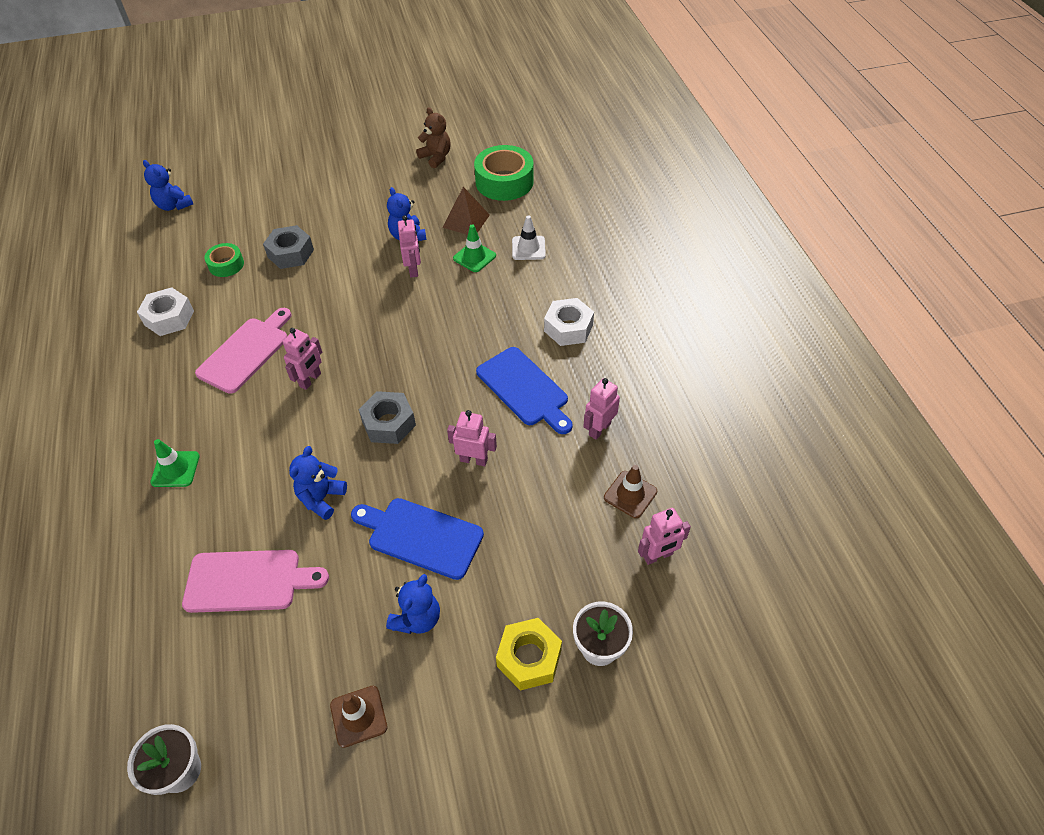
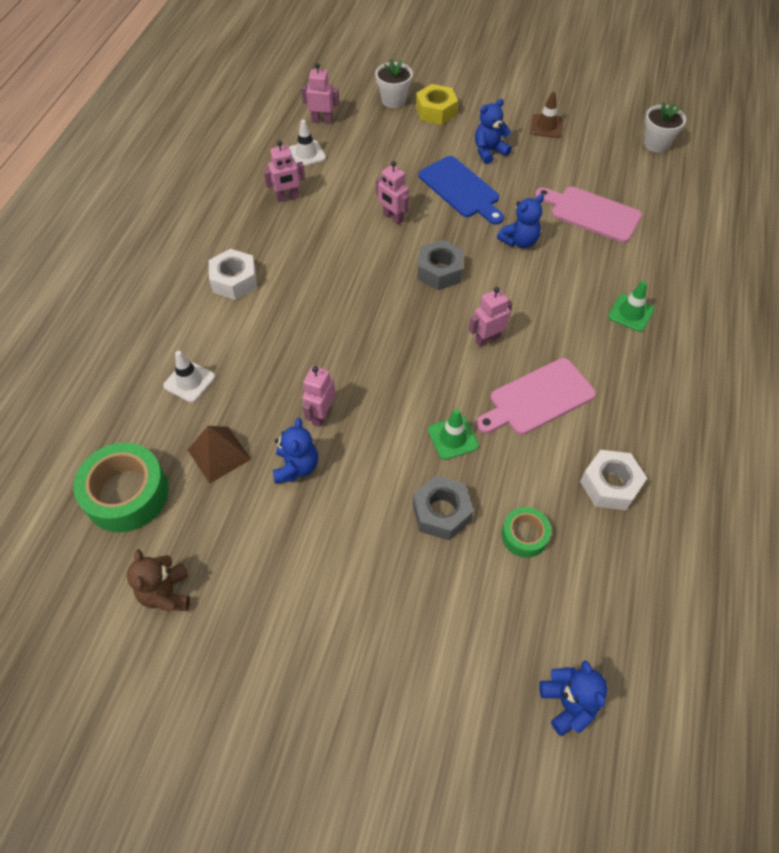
camera: 150 degrees left, 5 degrees up
green traffic cone [453,224,496,272] -> green traffic cone moved to [428,409,479,460]
blue cutting board [476,347,573,434] -> none
brown traffic cone [604,465,657,518] -> white traffic cone [289,120,326,166]

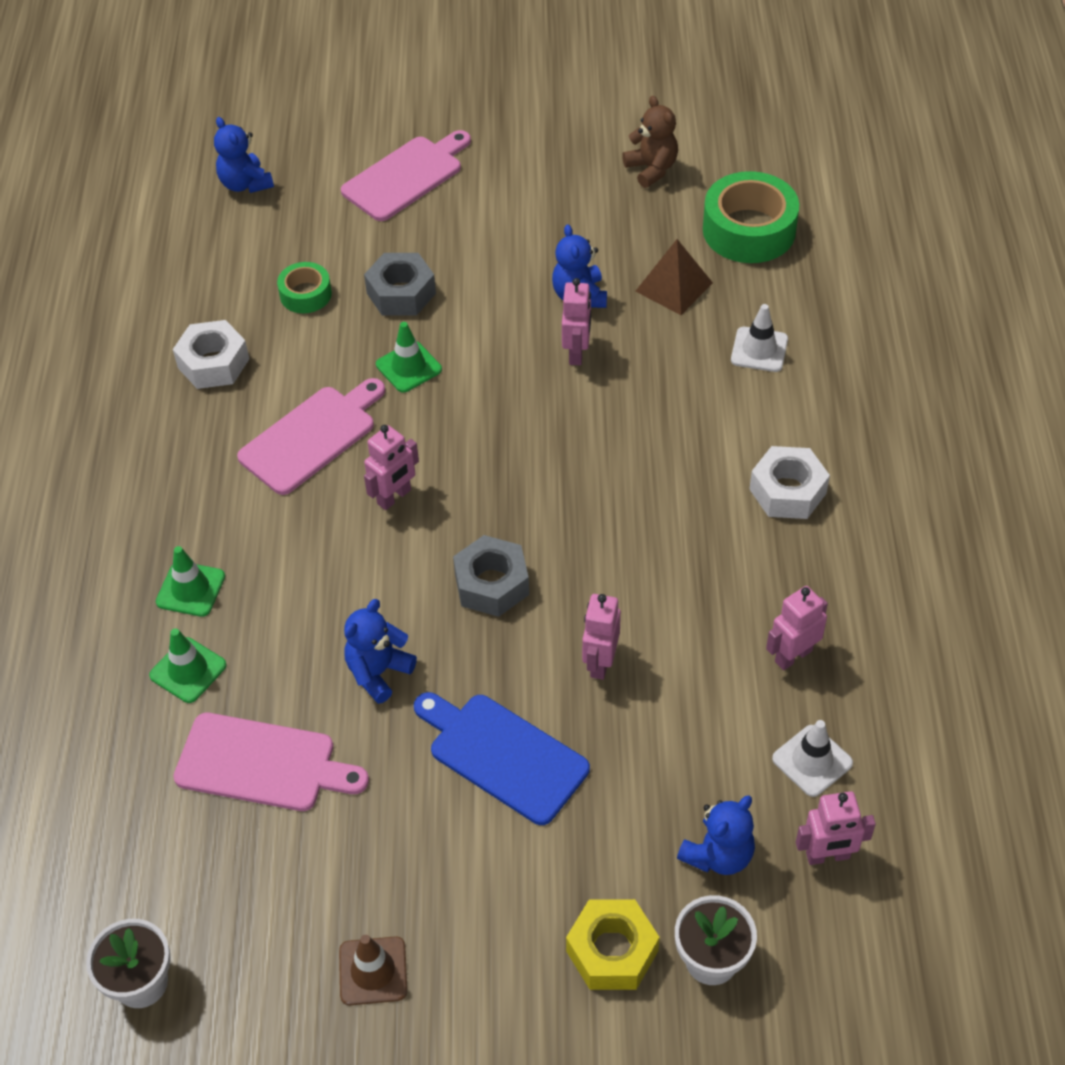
camera: 165 degrees right, 5 degrees down
pink robot [376,161,409,225] -> pink robot turned 105 degrees counterclockwise [582,594,621,680]
blue teddy bear [475,99,512,164] -> blue teddy bear moved to [677,796,755,875]
none -> green traffic cone [149,628,226,703]
none -> pink cutting board [341,130,471,221]

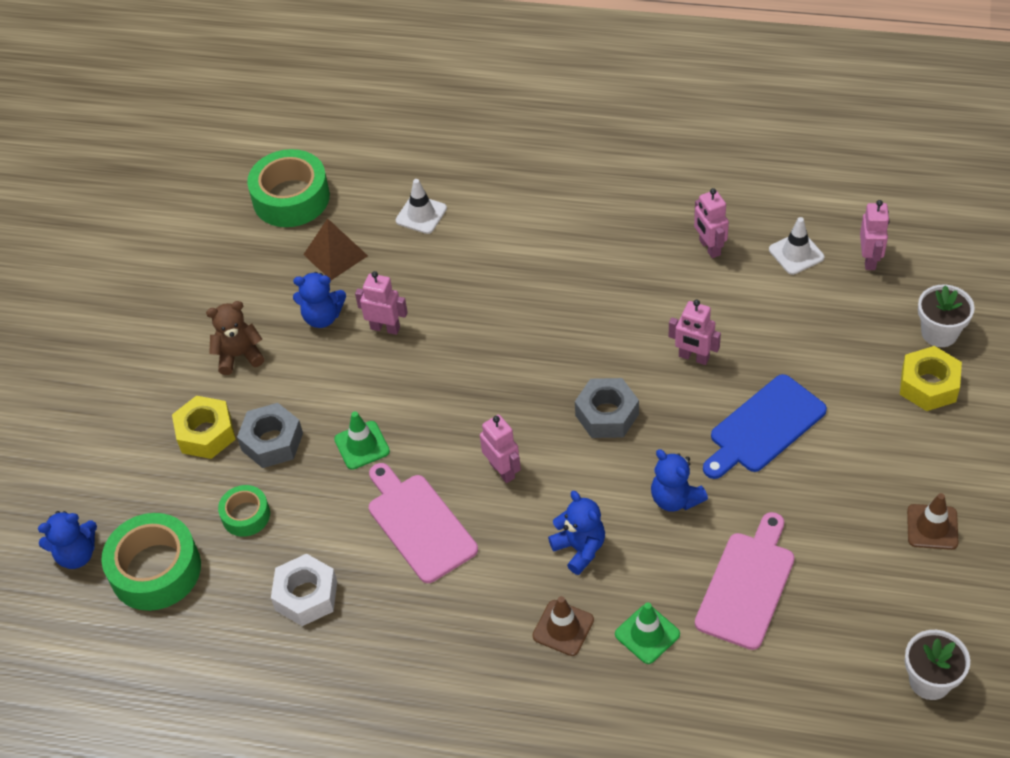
camera: 75 degrees left, 0 degrees up
green traffic cone [156,546,225,617] -> brown traffic cone [532,596,594,656]
pink cutting board [341,130,471,221] -> none
brown teddy bear [622,96,678,188] -> brown teddy bear moved to [206,301,265,375]
blue teddy bear [677,796,755,875] -> blue teddy bear moved to [548,491,605,575]
white nut [749,446,830,519] -> none
none -> green tape [101,513,201,611]
none -> yellow nut [172,396,236,459]

